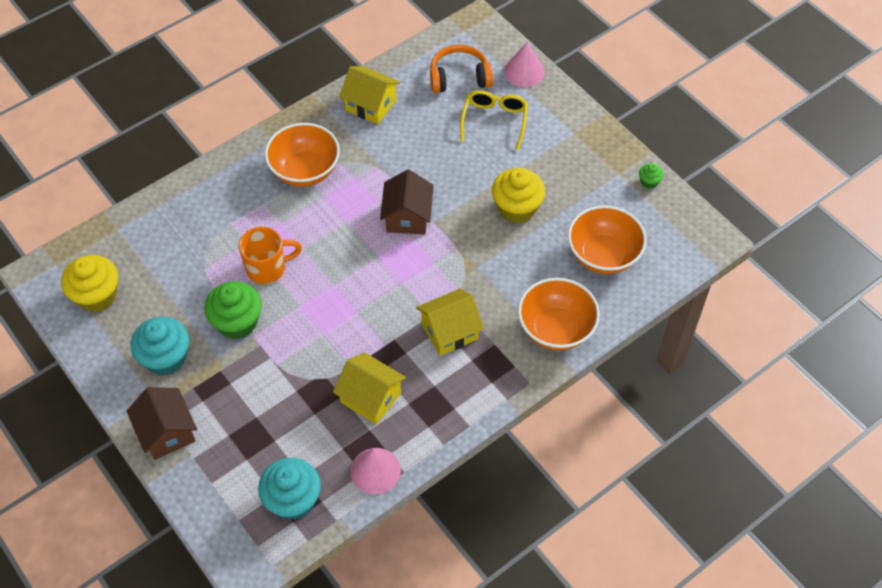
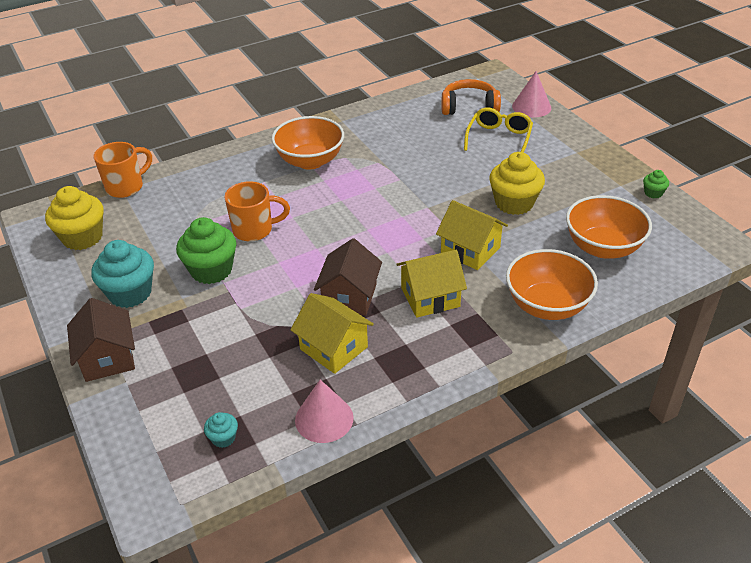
camera: 10 degrees right, 15 degrees down
turquoise cupcake [258,458,321,520] -> turquoise cupcake [204,412,238,448], size x0.47
yellow house [339,66,400,125] -> yellow house moved to [436,200,508,270]
brown house [380,170,434,234] -> brown house moved to [314,238,382,316]
none -> orange mug [94,142,152,198]

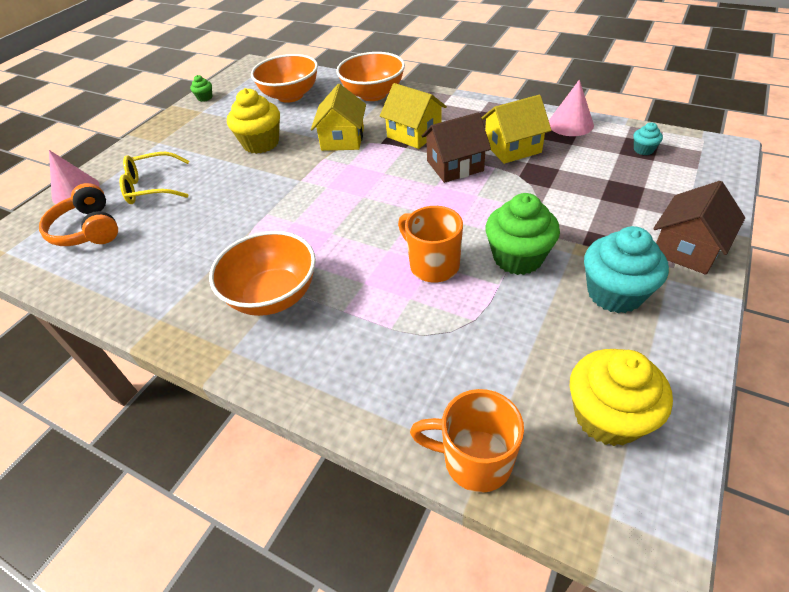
camera: 120 degrees left, 5 degrees up
yellow house [290,293,374,374] -> yellow house turned 60 degrees clockwise [481,95,551,164]

